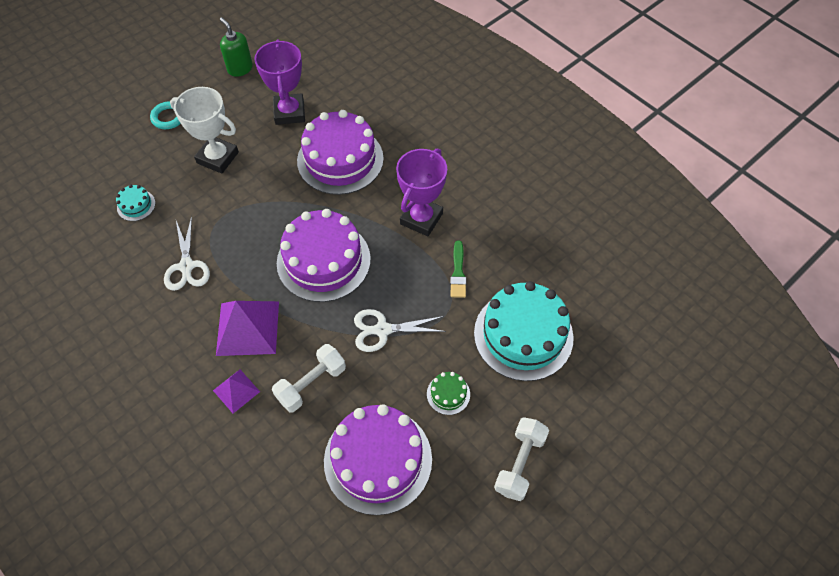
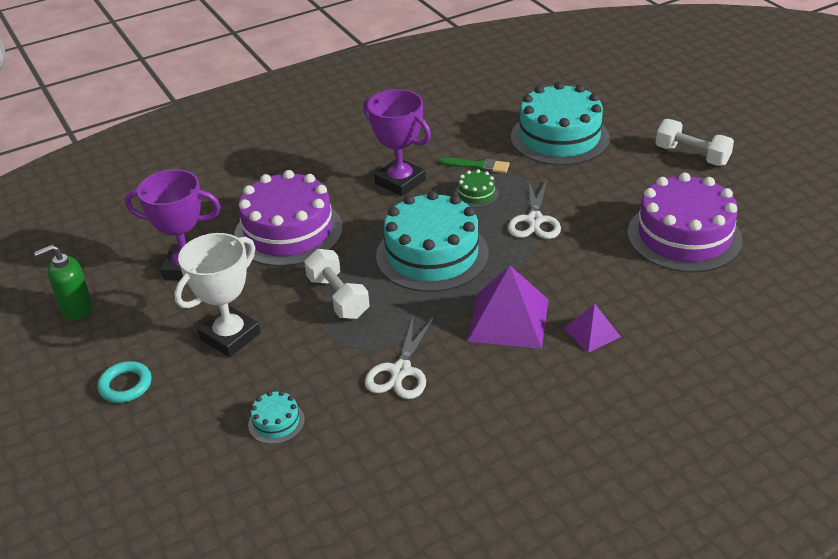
camera: 75 degrees left, 20 degrees down
white scissors [164,216,210,291] -> white scissors turned 105 degrees clockwise [365,317,434,399]
white dumbbell [272,344,346,412] -> white dumbbell moved to [304,249,370,319]
purple cake [277,209,371,302] -> turquoise cake [376,191,489,292]
green cake [427,372,470,415] -> green cake moved to [454,169,499,208]

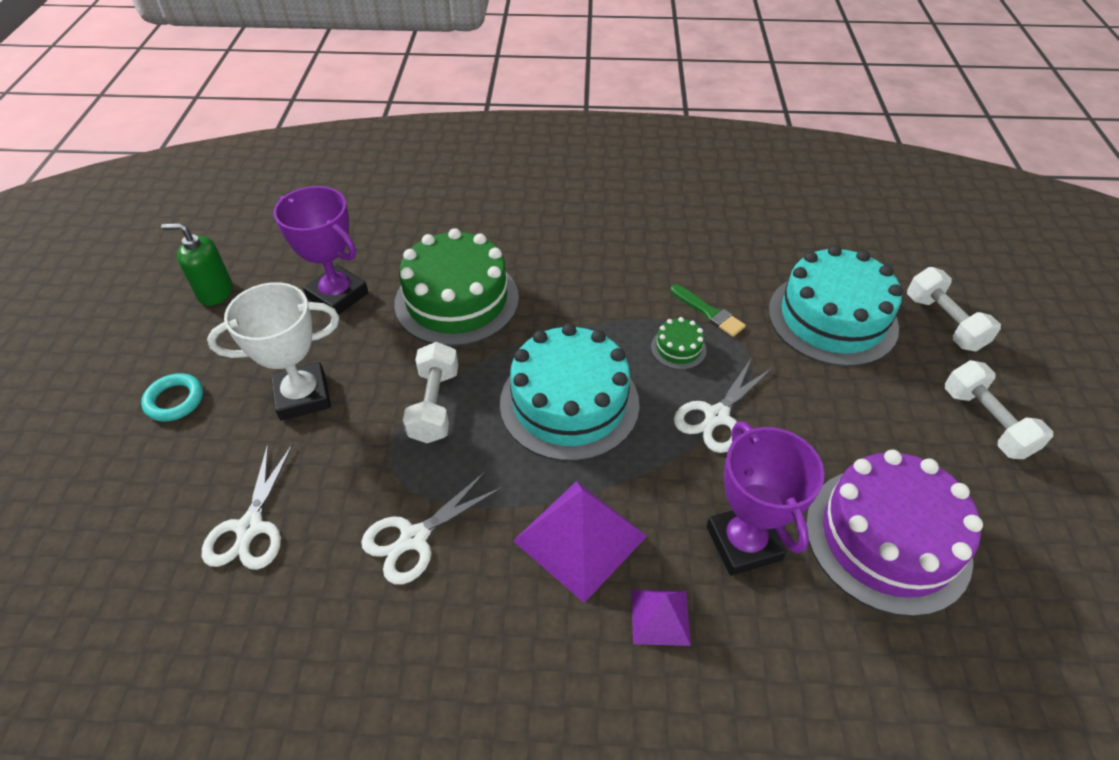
camera: 30 degrees right, 10 degrees up
purple cake [234,170,343,267] -> green cake [394,228,519,346]
turquoise cake [248,391,305,444] -> white scissors [202,444,293,570]
purple trophy [363,89,431,196] -> purple trophy moved to [706,421,824,576]
none -> white dumbbell [907,267,1001,352]

